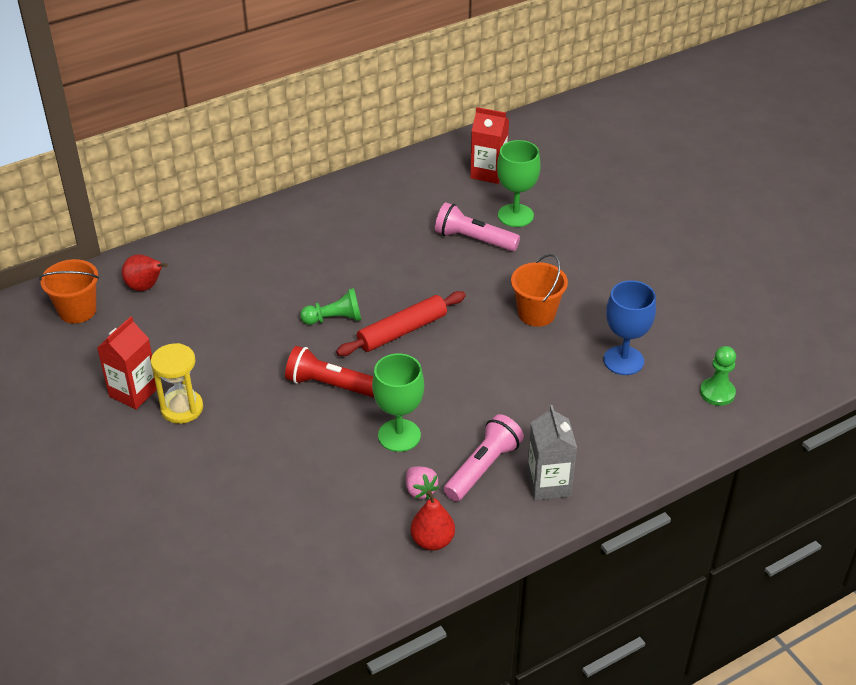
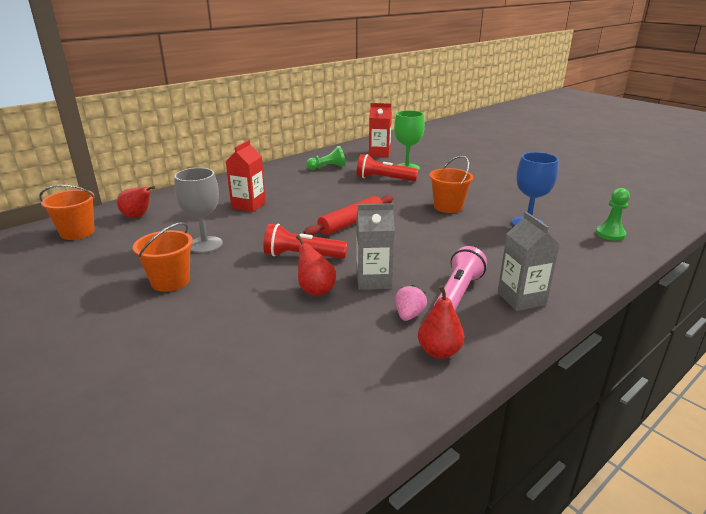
camera: 10 degrees left, 15 degrees down
red carton [97,316,157,409] -> red carton moved to [225,140,266,212]
yellow hourglass [151,343,203,424] -> orange bucket [133,222,193,292]
green pawn [300,288,361,325] -> green pawn moved to [306,146,345,170]
green goblet [372,354,424,452] -> grey carton [356,203,395,290]
pink strawberry [406,466,439,499] -> pink strawberry turned 120 degrees counterclockwise [395,285,427,321]
pink flashlight [435,202,520,252] -> red flashlight [357,154,418,181]
none -> grey goblet [174,168,223,253]
none -> red pear [296,235,336,296]

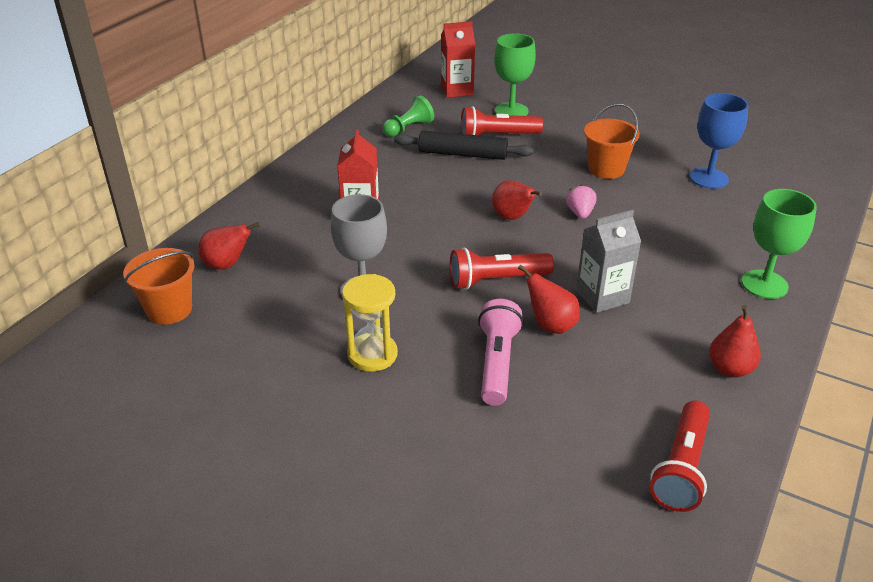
camera: 20 degrees left, 10 degrees up
orange bucket [133,222,193,292] -> yellow hourglass [342,274,398,372]
red rolling pin [303,195,393,236] -> red pear [492,180,542,220]
pink strawberry [395,285,427,321] -> pink strawberry moved to [566,184,597,219]
pink flashlight [434,246,487,310] -> pink flashlight moved to [478,299,524,406]
grey carton [498,212,560,311] -> green goblet [741,189,817,299]
green pawn [596,188,630,241] -> none
none -> black rolling pin [394,131,534,160]
none -> red flashlight [650,400,710,512]

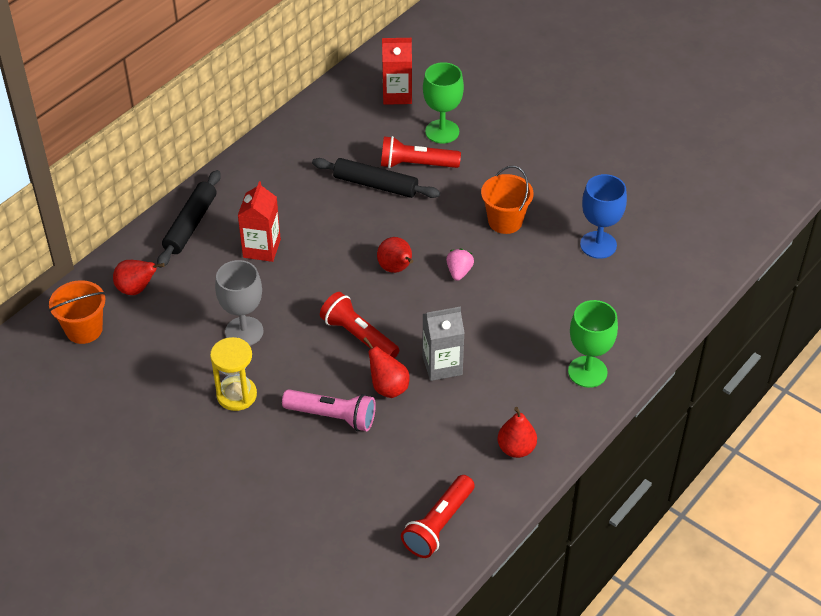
camera: 10 degrees right, 10 degrees up
green pawn [383,95,434,137] -> none
red flashlight [450,248,554,290] -> red flashlight turned 45 degrees clockwise [320,292,399,358]
pink flashlight [478,299,524,406] -> pink flashlight turned 90 degrees clockwise [282,389,376,431]
none -> black rolling pin [157,170,221,268]

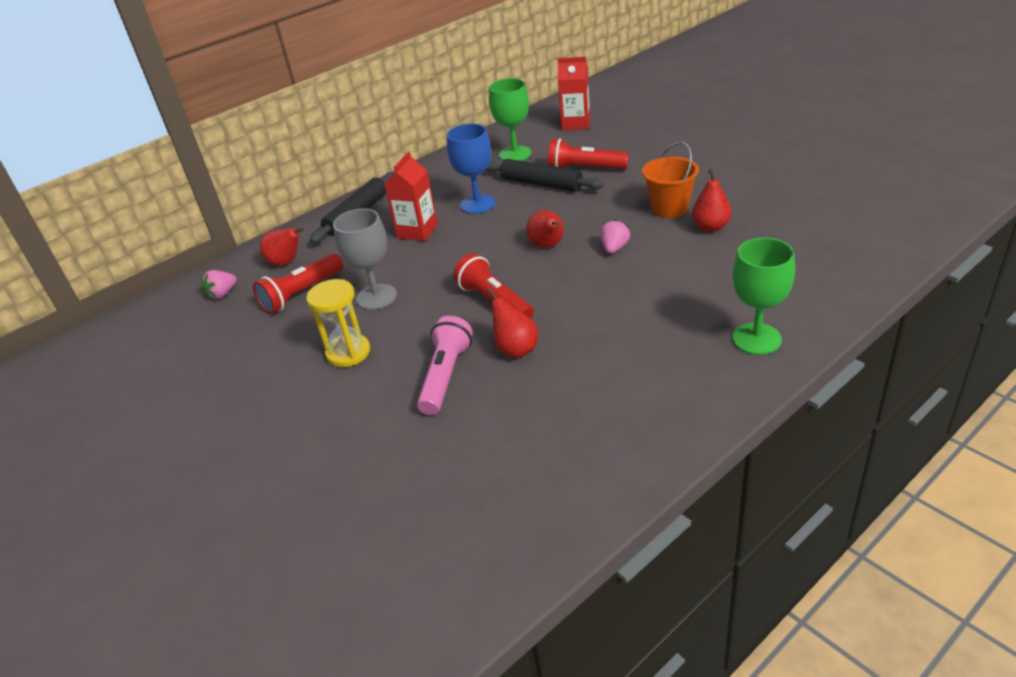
camera: 15 degrees right, 10 degrees down
orange bucket [49,280,105,344] -> pink strawberry [201,270,237,299]
pink flashlight [282,389,376,431] -> pink flashlight turned 105 degrees counterclockwise [417,316,473,415]
red flashlight [401,475,475,558] -> red flashlight moved to [253,253,343,314]
grey carton [422,307,465,381] -> none
green goblet [423,62,464,144] -> green goblet moved to [489,78,531,161]
red pear [497,407,537,458] -> red pear moved to [692,168,731,232]
blue goblet [580,174,627,259] -> blue goblet moved to [447,124,495,214]

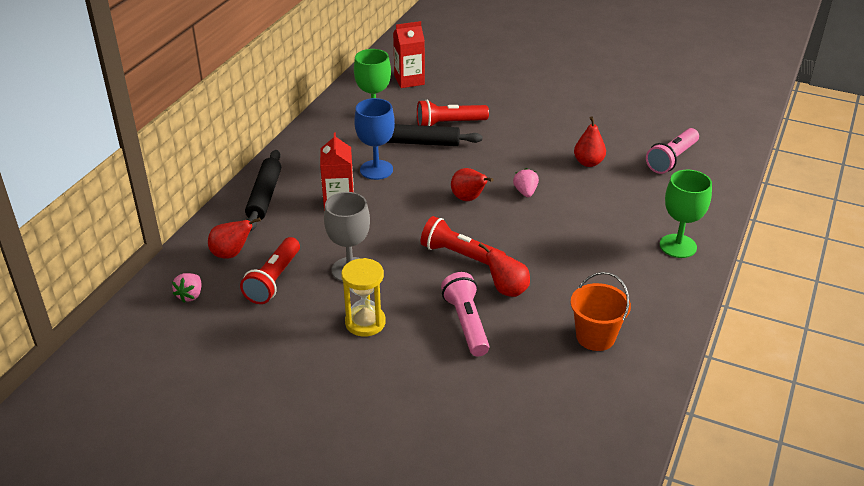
camera: 30 degrees left, 0 degrees up
orange bucket [642,142,699,218] -> orange bucket moved to [570,272,631,351]
none -> pink flashlight [646,128,699,174]

